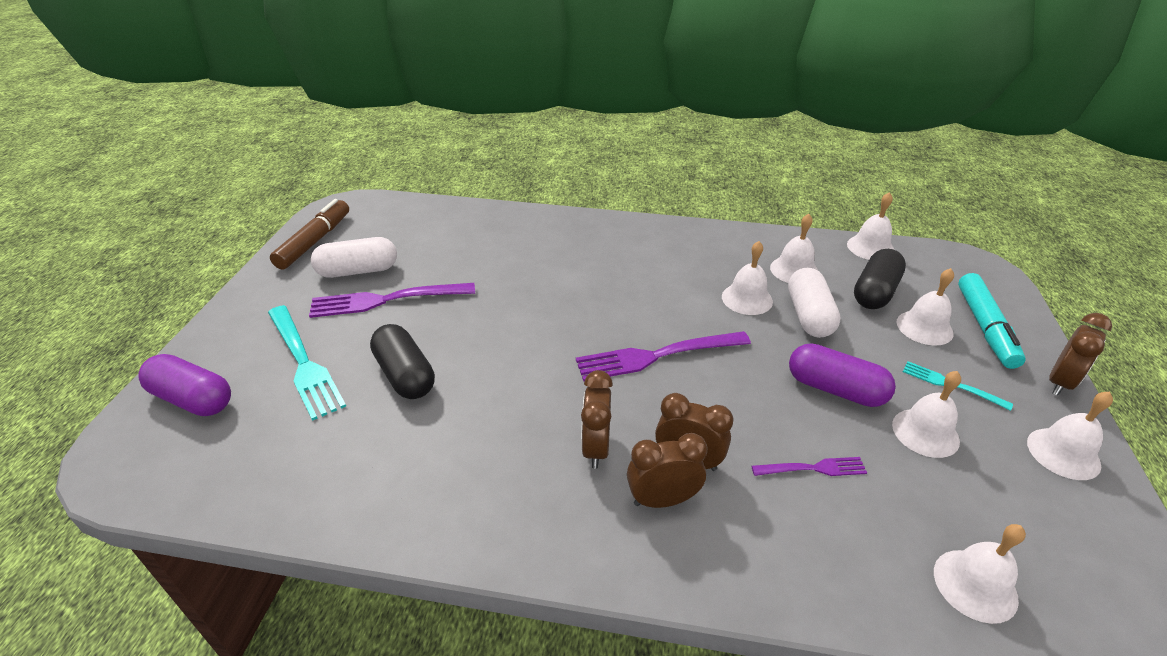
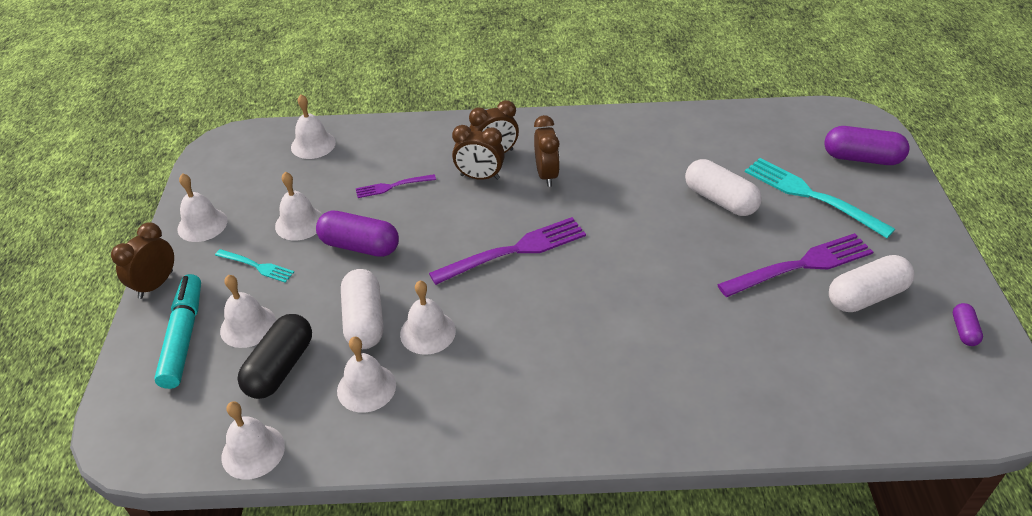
camera: 170 degrees right, 5 degrees up
brown marker [270,199,349,269] -> purple capsule [953,303,983,346]
black capsule [370,324,435,399] -> white capsule [685,159,762,216]

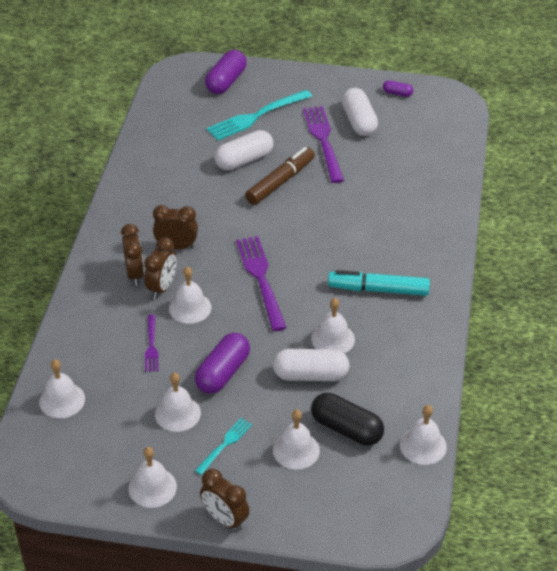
camera: 80 degrees left, 0 degrees up
turquoise marker [154,274,201,389] -> turquoise marker moved to [328,270,430,296]
white bell [337,337,396,413] -> white bell moved to [169,267,211,324]
none -> brown marker [245,147,315,205]

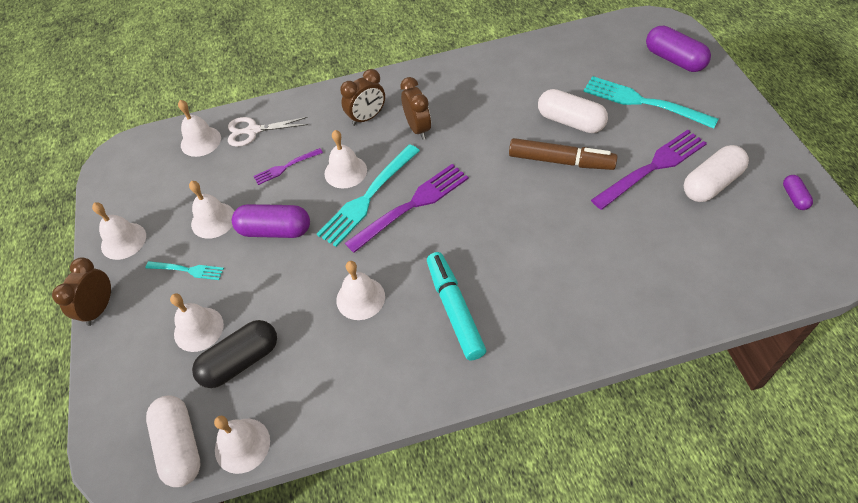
camera: 70 degrees right, 10 degrees up
brown clock [144,237,177,299] -> none
purple capsule [205,50,247,94] -> purple capsule turned 45 degrees clockwise [646,26,711,72]
white capsule [273,349,350,381] -> white capsule moved to [146,395,201,487]
black capsule [311,393,384,445] -> black capsule turned 45 degrees clockwise [192,320,277,388]
none -> white scissors [228,117,308,147]
none -> turquoise fork [317,144,420,247]

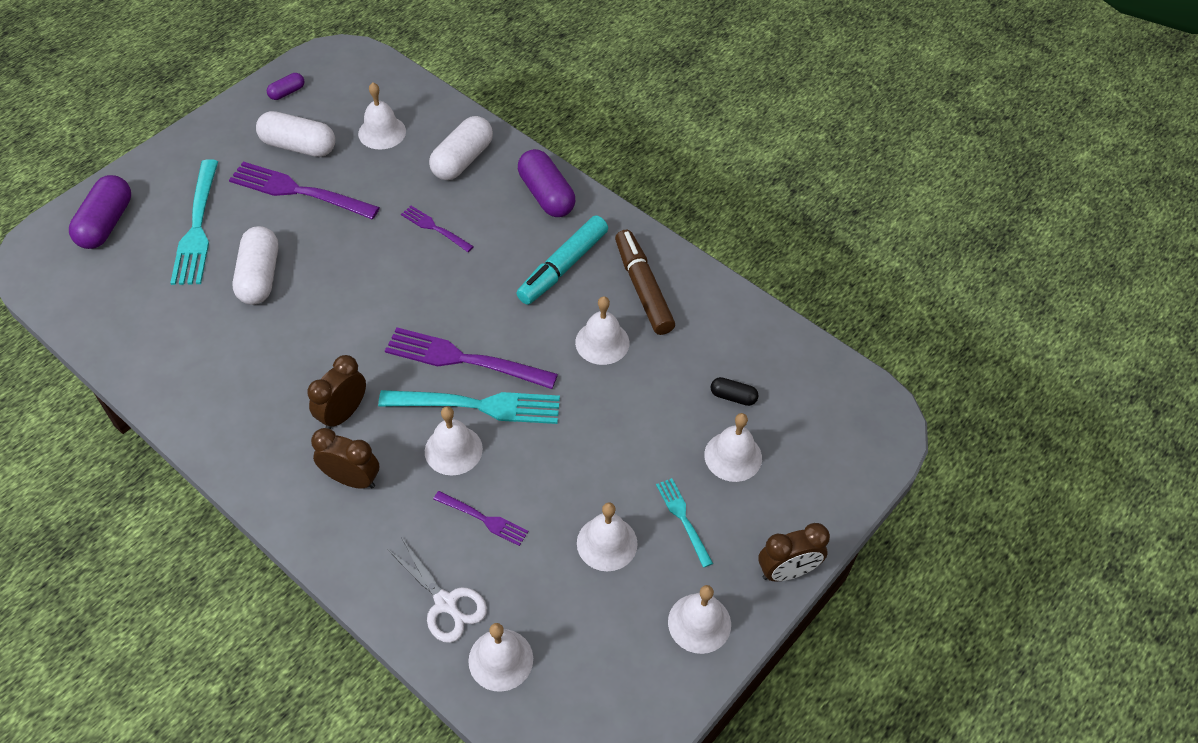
camera: 130 degrees left, 0 degrees up
white capsule [146,395,201,487] -> white capsule moved to [429,116,493,180]
black capsule [192,320,277,388] -> black capsule [710,377,759,406], size x0.51
white bell [214,416,270,474] -> white bell moved to [358,83,406,150]
purple capsule [232,204,310,238] -> purple capsule moved to [518,149,575,217]
brown marker [509,138,618,170] -> brown marker moved to [615,229,675,335]
none -> purple fork [401,206,474,252]

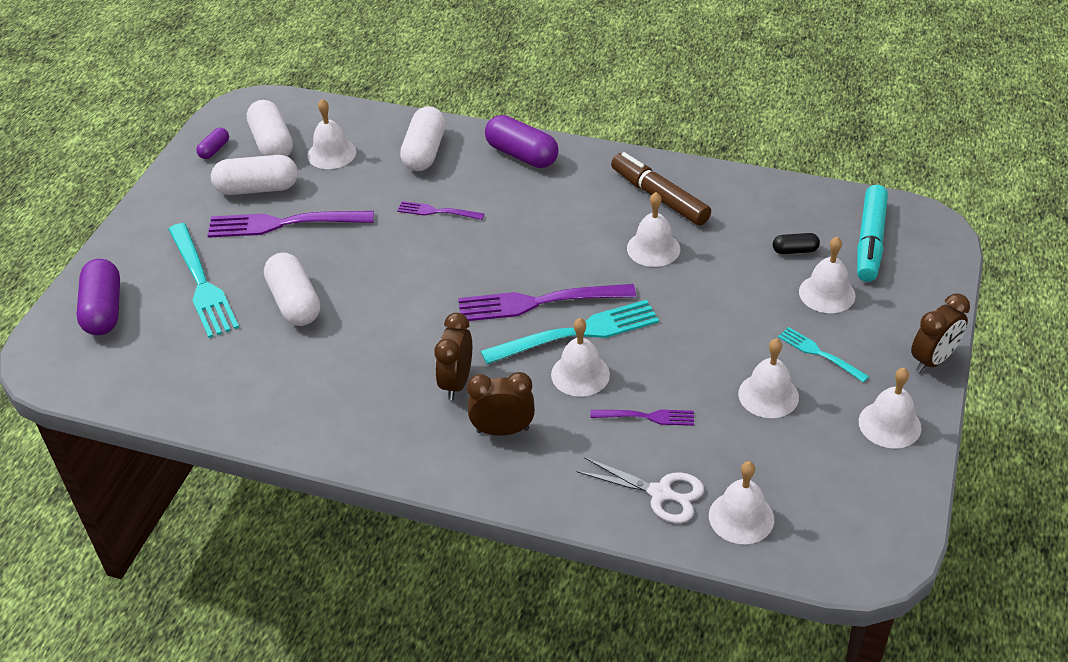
camera: 20 degrees left, 10 degrees down
turquoise marker [516,216,608,305] -> turquoise marker moved to [857,185,888,282]
none -> white capsule [247,100,293,157]

